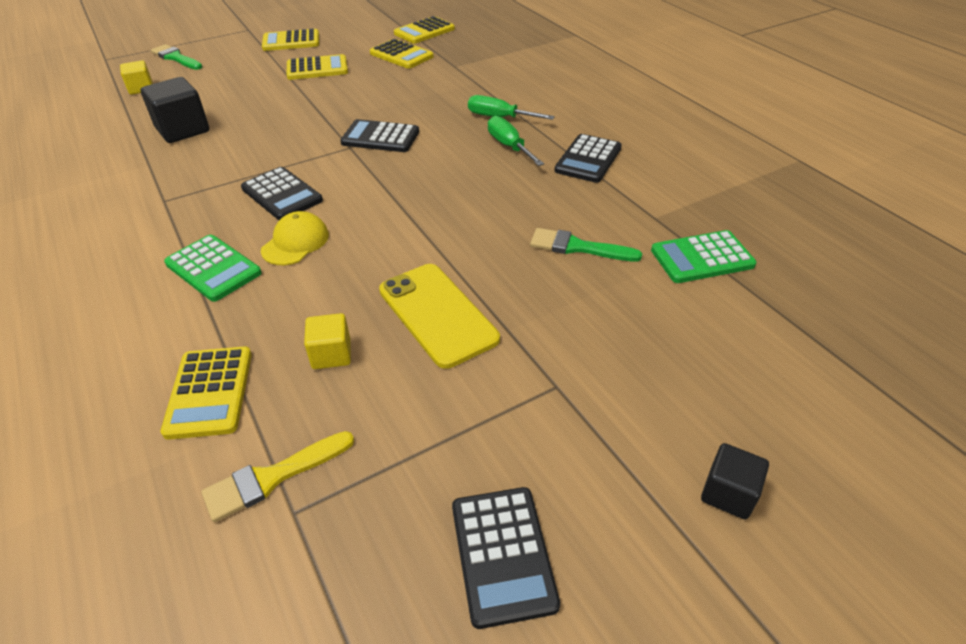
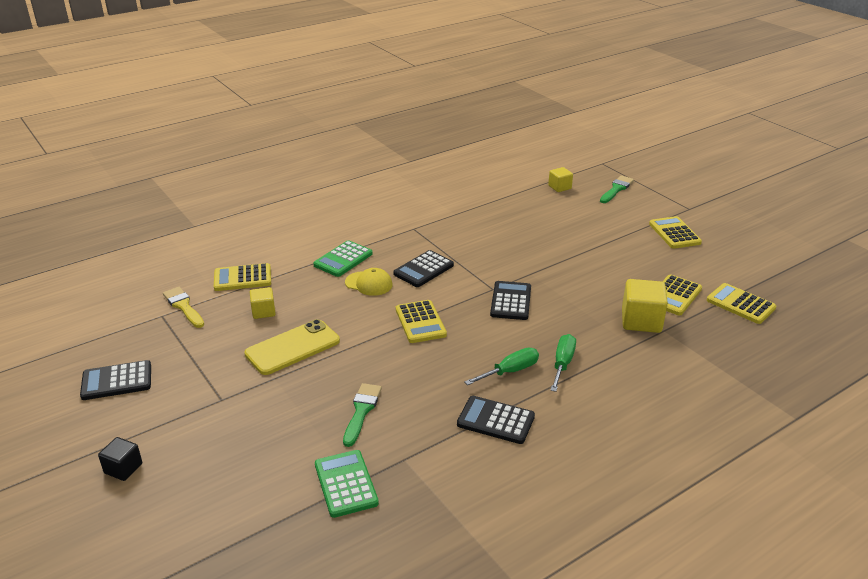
camera: 85 degrees right, 10 degrees down
black cube [140,77,209,143] -> none
yellow calculator [287,54,348,80] -> yellow calculator moved to [396,300,447,343]
none -> yellow cube [622,279,668,333]

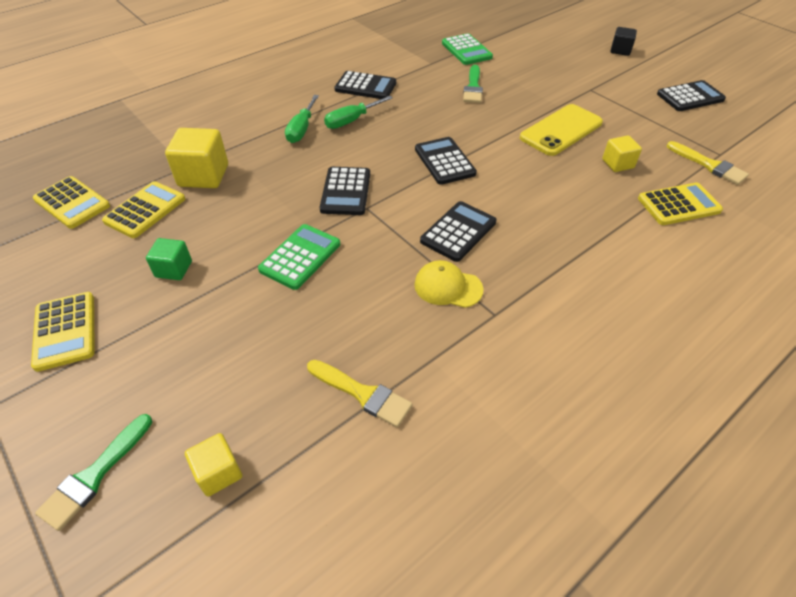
camera: 175 degrees right, 15 degrees up
green calculator [313,240,373,277] -> green calculator moved to [258,224,340,290]
yellow cap [345,268,392,296] -> yellow cap moved to [414,260,484,308]
yellow calculator [396,300,447,343] -> black calculator [415,137,477,185]
none -> green cube [146,238,192,280]
none -> yellow brush [307,360,413,427]

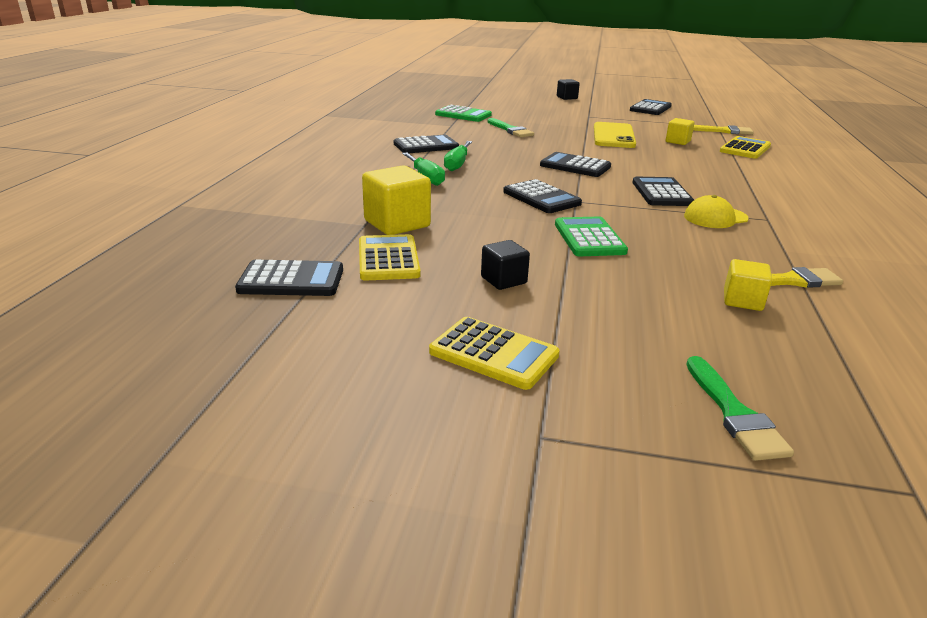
camera: 40 degrees left, 20 degrees down
yellow calculator [33,176,110,229] -> black calculator [235,260,343,296]
green cube [146,238,192,280] -> black cube [481,240,530,290]
yellow cube [185,433,242,497] -> yellow cube moved to [724,259,772,311]

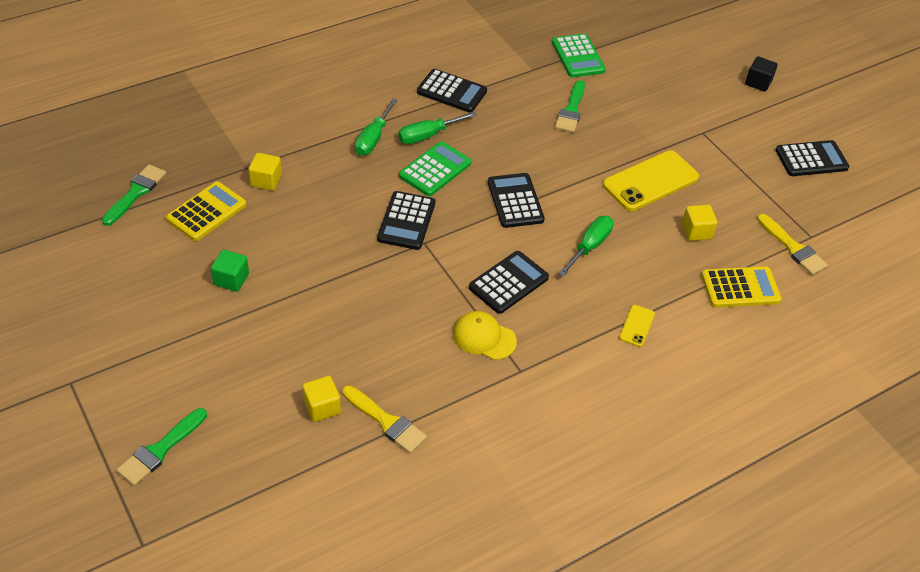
camera: 45 degrees right, 20 degrees up
black calculator [235,260,343,296] -> green brush [102,164,166,226]
yellow cube [362,165,431,235] -> yellow cube [248,153,282,191], size x0.59
yellow calculator [429,317,560,390] -> none
black cube [481,240,530,290] -> green cube [211,250,249,292]
green calculator [555,217,628,256] -> green calculator moved to [399,141,471,196]
none -> green screwdriver [558,216,614,277]
none -> yellow phone [619,305,655,347]

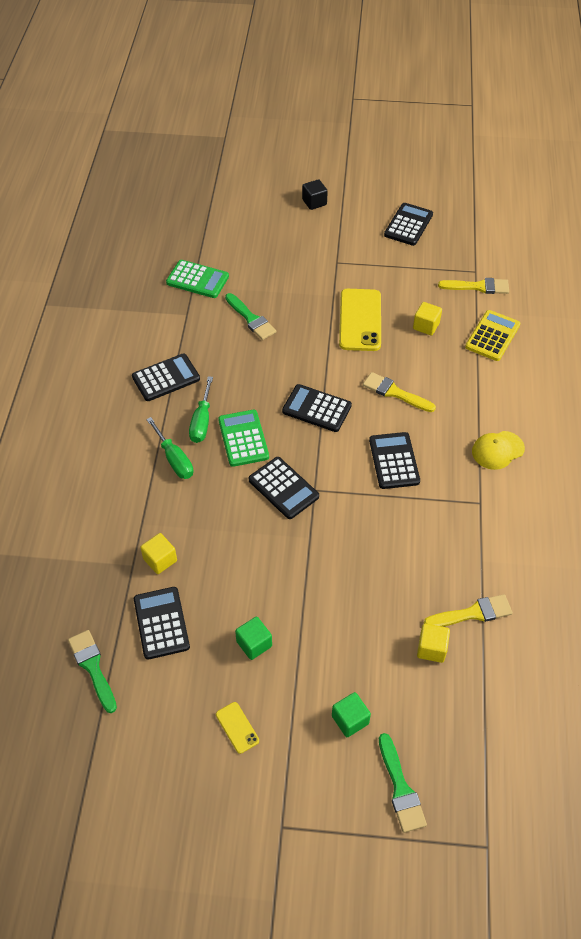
camera: 50 degrees left, 5 degrees up
yellow calculator [166,181,246,241] -> black calculator [134,587,190,660]
yellow cap [453,311,517,360] -> yellow cap moved to [472,431,525,470]
green screwdriver [558,216,614,277] -> yellow brush [363,372,436,412]
yellow phone [619,305,655,347] -> yellow phone moved to [216,702,259,754]
none -> green cube [332,692,371,737]

